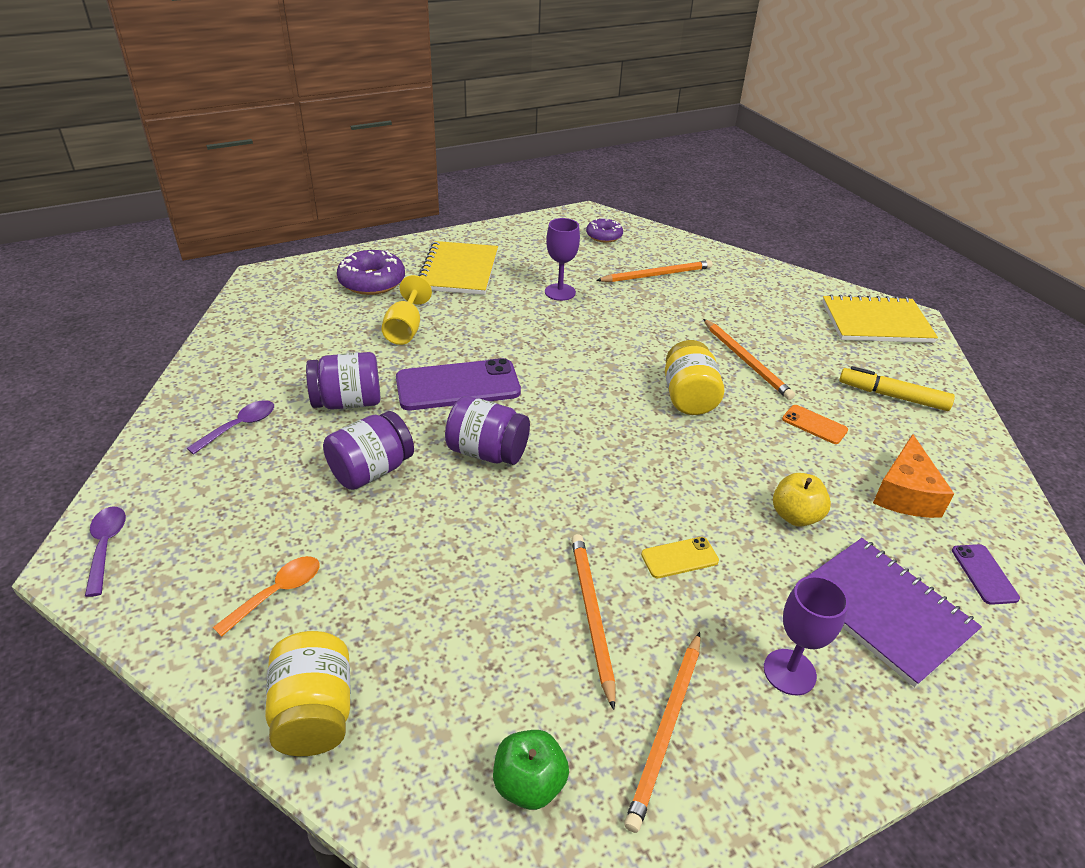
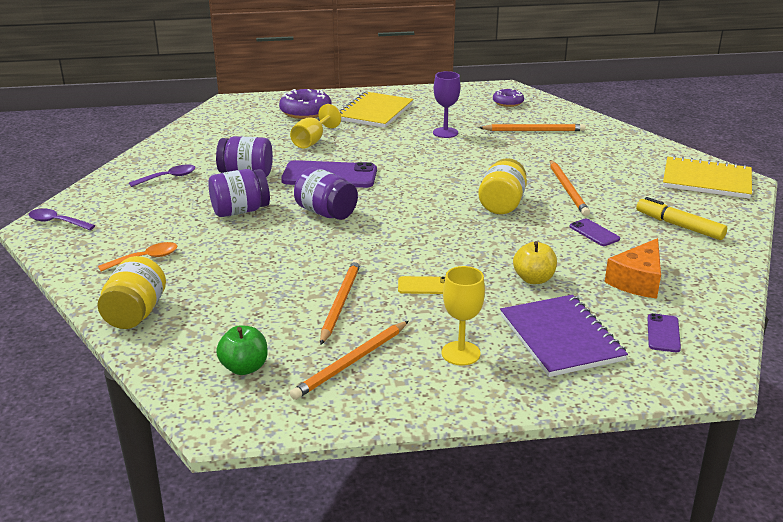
camera: 20 degrees right, 10 degrees down
purple spoon [85,507,126,597] -> purple spoon turned 75 degrees counterclockwise [29,208,95,230]
purple goblet [764,576,849,695] -> yellow goblet [442,266,485,366]
orange phone [782,405,848,444] -> purple phone [570,219,620,246]

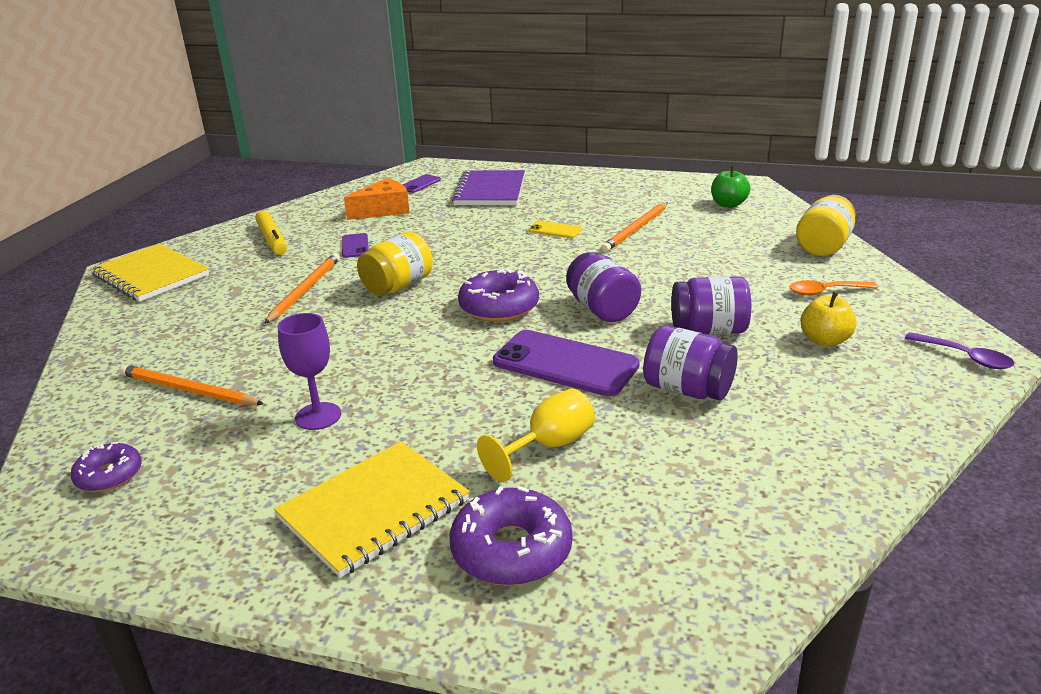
camera: 155 degrees left, 0 degrees up
purple spoon [129,164,195,187] -> none
orange pencil [290,321,409,400] -> none
yellow goblet [442,266,485,366] -> none
yellow apple [513,241,557,284] -> yellow apple moved to [800,292,856,347]
none -> purple donut [458,269,539,322]

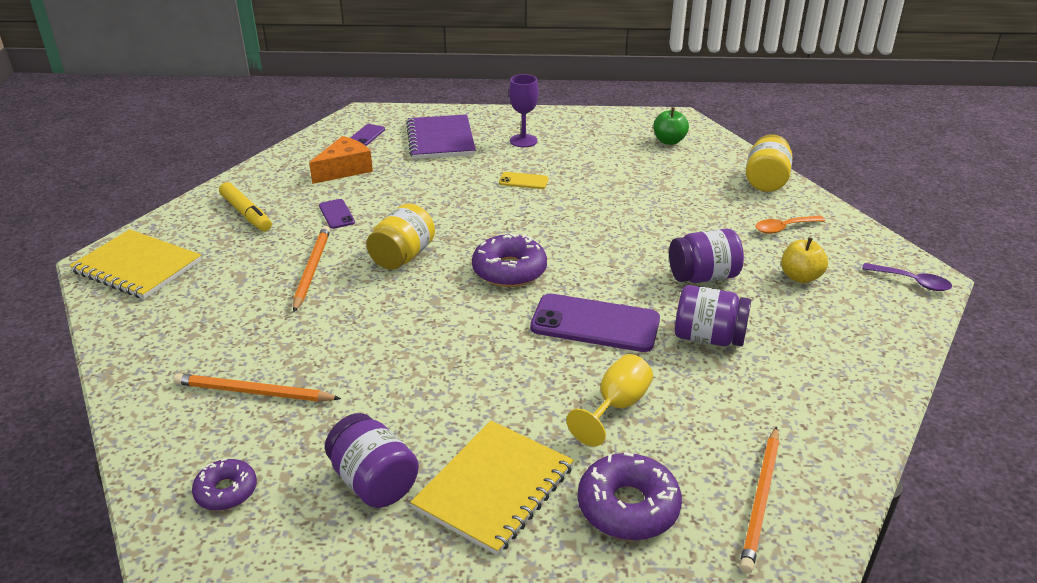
camera: 15 degrees left, 5 degrees up
purple goblet [278,313,341,430] -> purple goblet moved to [509,74,539,147]
purple jar [566,252,641,322] -> purple jar moved to [325,413,419,508]
orange pencil [601,203,668,252] -> orange pencil moved to [739,426,779,573]

